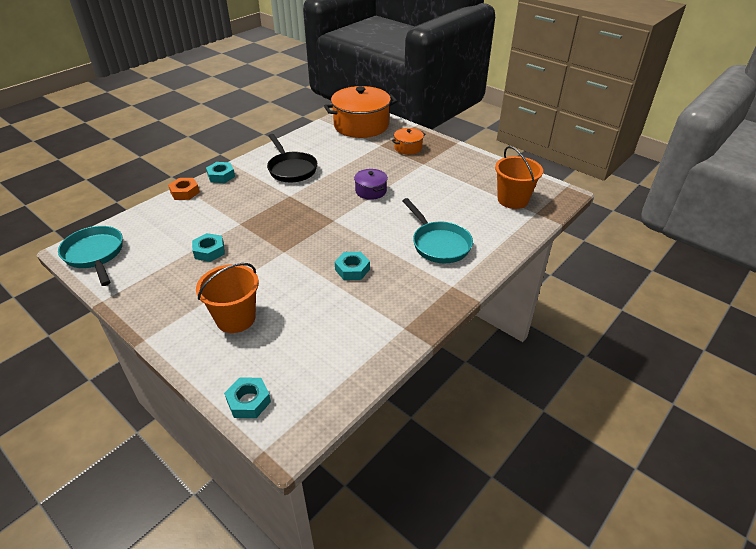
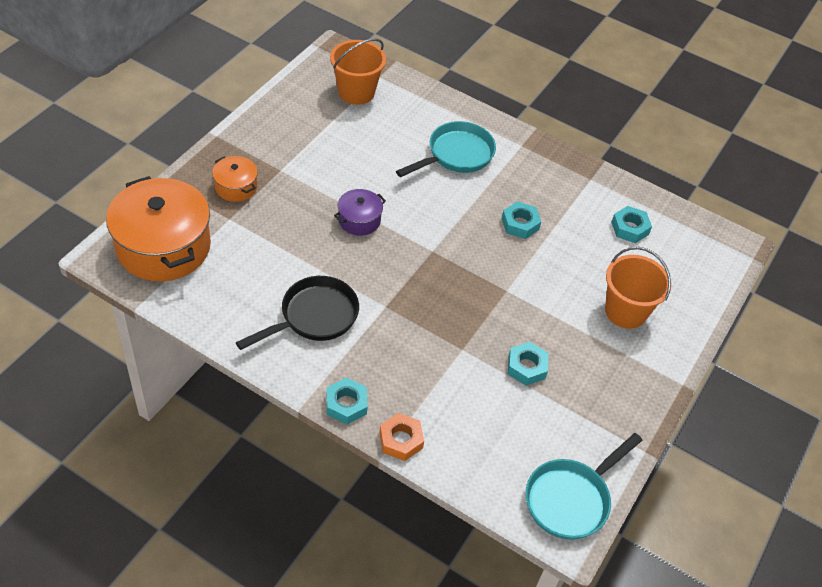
camera: 105 degrees left, 10 degrees up
turquoise nut [224,377,271,418] -> turquoise nut moved to [611,206,652,243]

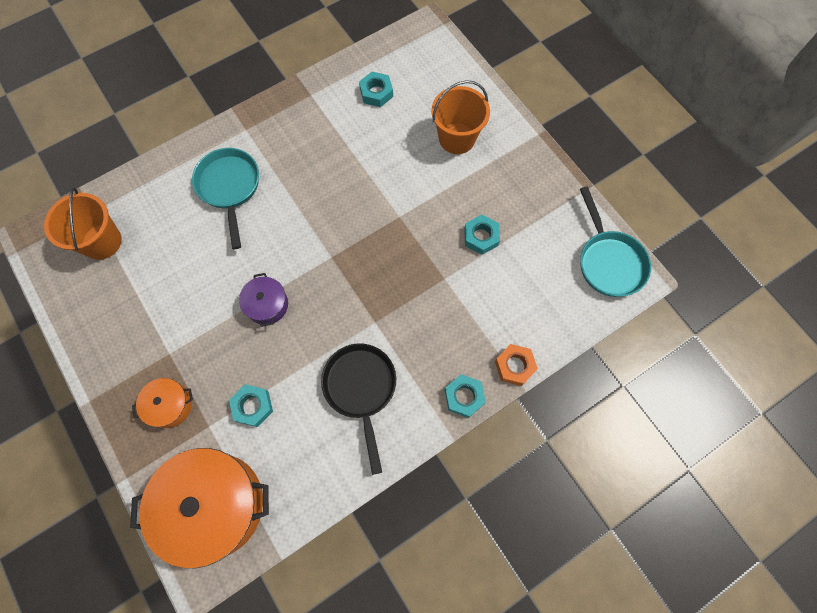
camera: 60 degrees left, 20 degrees up
turquoise nut [502,201,541,239] -> turquoise nut moved to [229,384,273,427]

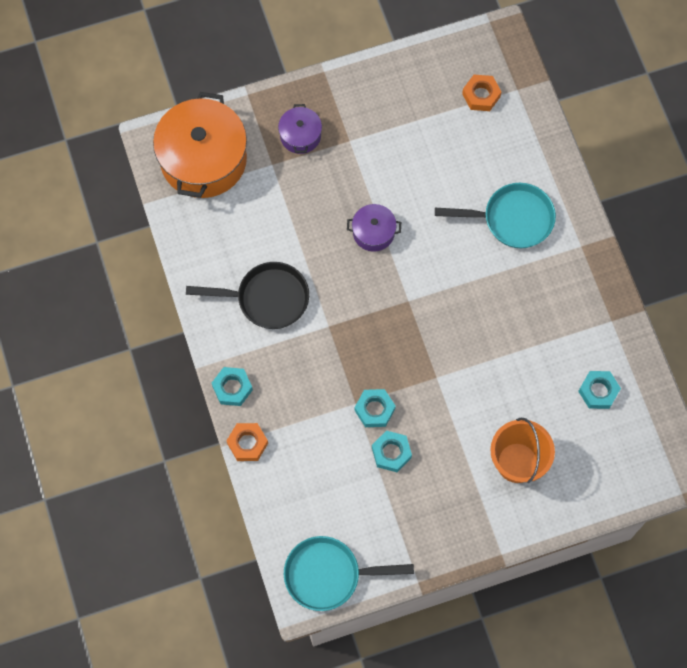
camera: 105 degrees right, 0 degrees up
orange bucket [44,188,122,260] -> orange nut [462,75,501,111]
orange pot [132,378,193,428] -> purple pot [278,104,322,154]
turquoise nut [229,384,273,427] -> turquoise nut moved to [355,389,396,427]

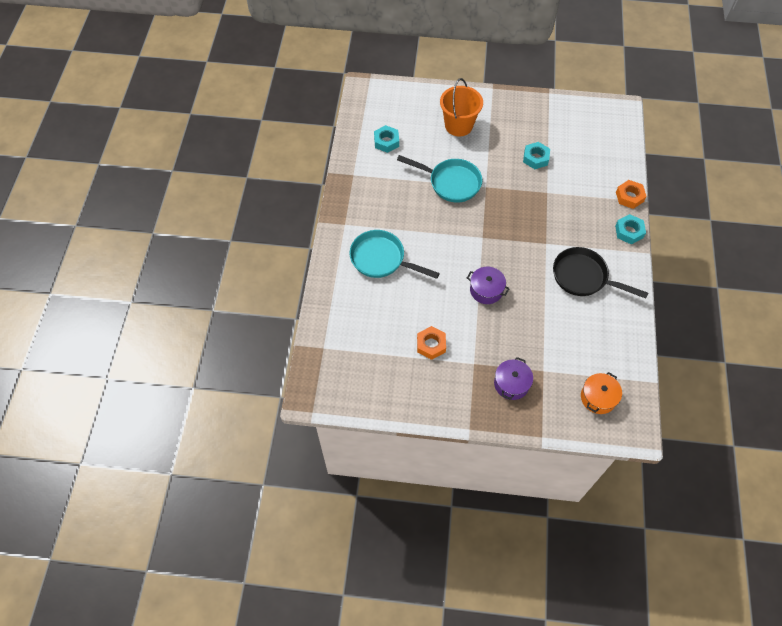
camera: 155 degrees left, 10 degrees down
orange pot [153,92,247,198] -> orange pot [581,372,622,414], size x0.48
turquoise pan [284,536,414,611] -> turquoise pan moved to [397,155,482,202]
turquoise nut [355,389,396,427] -> none
orange nut [462,75,501,111] -> orange nut moved to [417,326,446,360]

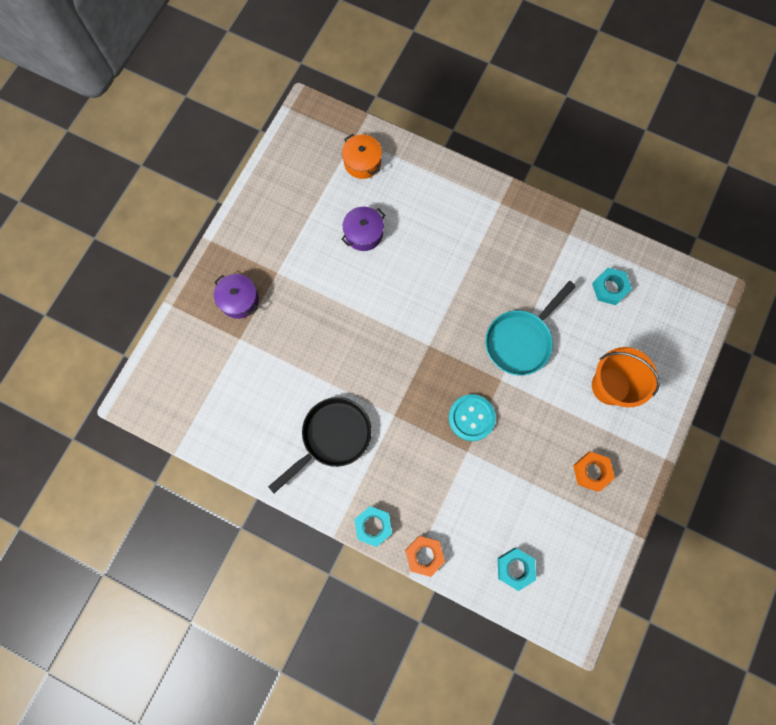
camera: 110 degrees right, 15 degrees up
turquoise pan [350,230,440,279] -> none
orange nut [417,326,446,360] -> orange nut moved to [573,452,615,492]
purple pot [467,267,510,304] -> purple pot moved to [341,207,385,251]
turquoise nut [523,142,550,169] -> turquoise nut moved to [498,548,536,591]
orange pot [581,372,622,414] -> orange pot moved to [342,134,382,179]
none -> turquoise button [449,394,496,441]

